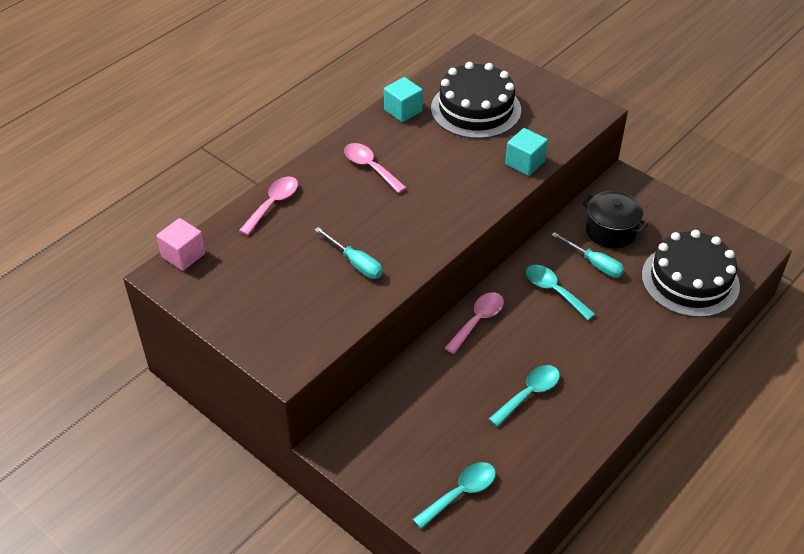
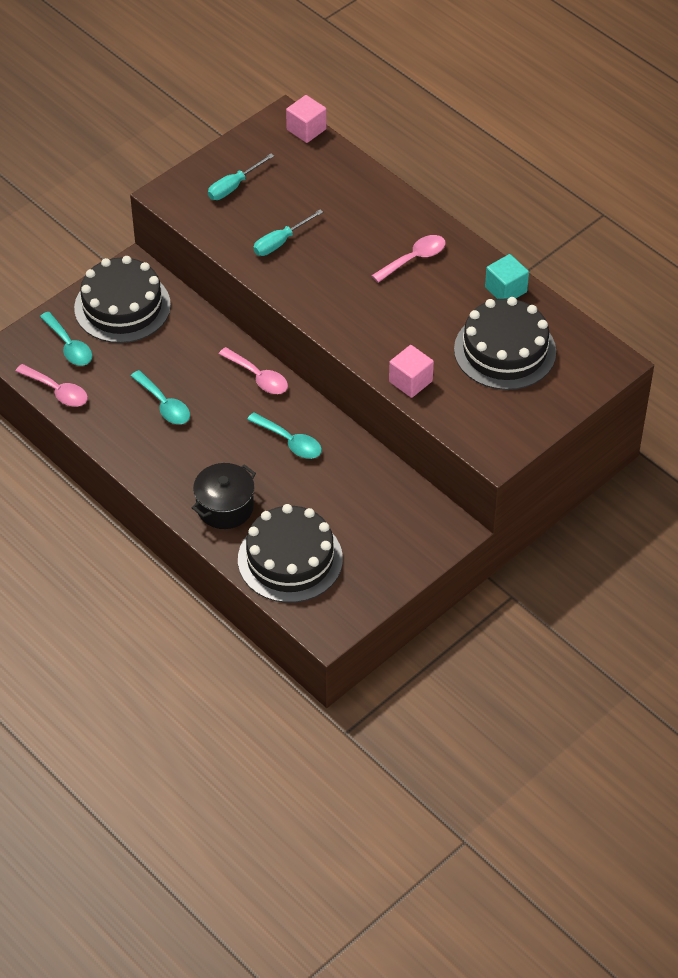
camera: 95 degrees right, 5 degrees up
pink spoon [239,176,298,235] -> pink spoon moved to [16,364,88,407]
turquoise cube [505,128,548,176] -> pink cube [389,345,434,398]
turquoise spoon [526,265,595,320] -> turquoise spoon turned 75 degrees clockwise [247,412,322,459]
turquoise screwdriver [552,232,624,278] -> turquoise screwdriver moved to [208,154,274,200]
black pot [582,191,648,249] -> black pot moved to [192,463,256,529]
none -> black cake [74,256,171,343]

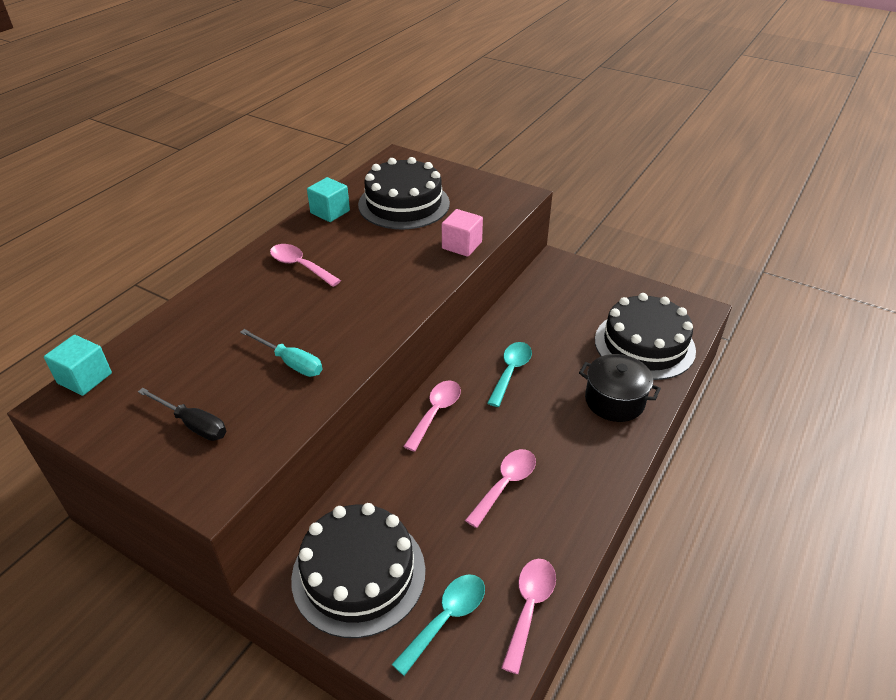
camera: 105 degrees left, 10 degrees down
turquoise spoon [131,370,190,424] -> pink spoon [465,449,536,528]
turquoise screwdriver [208,154,274,200] -> black screwdriver [138,388,226,441]
pink cube [286,95,327,143] -> turquoise cube [44,335,112,396]

